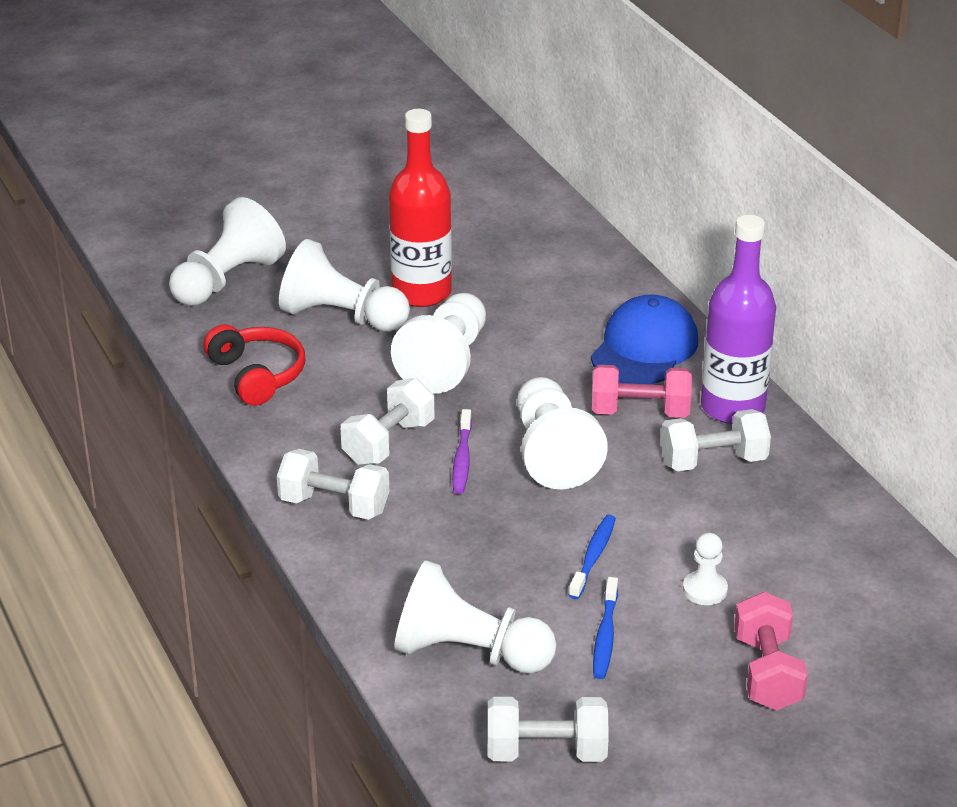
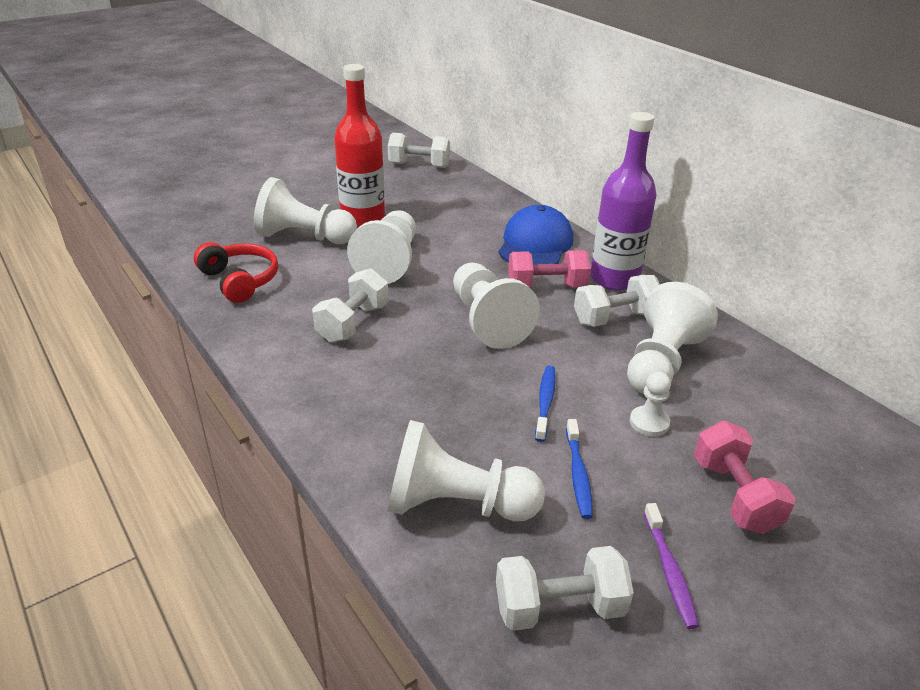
camera: 10 degrees left, 0 degrees up
white pawn [169,197,286,306] -> white pawn moved to [627,282,718,394]
white dumbbell [277,449,389,520] -> white dumbbell moved to [388,133,450,168]
purple toothbrush [452,409,472,494] -> purple toothbrush moved to [644,503,699,629]

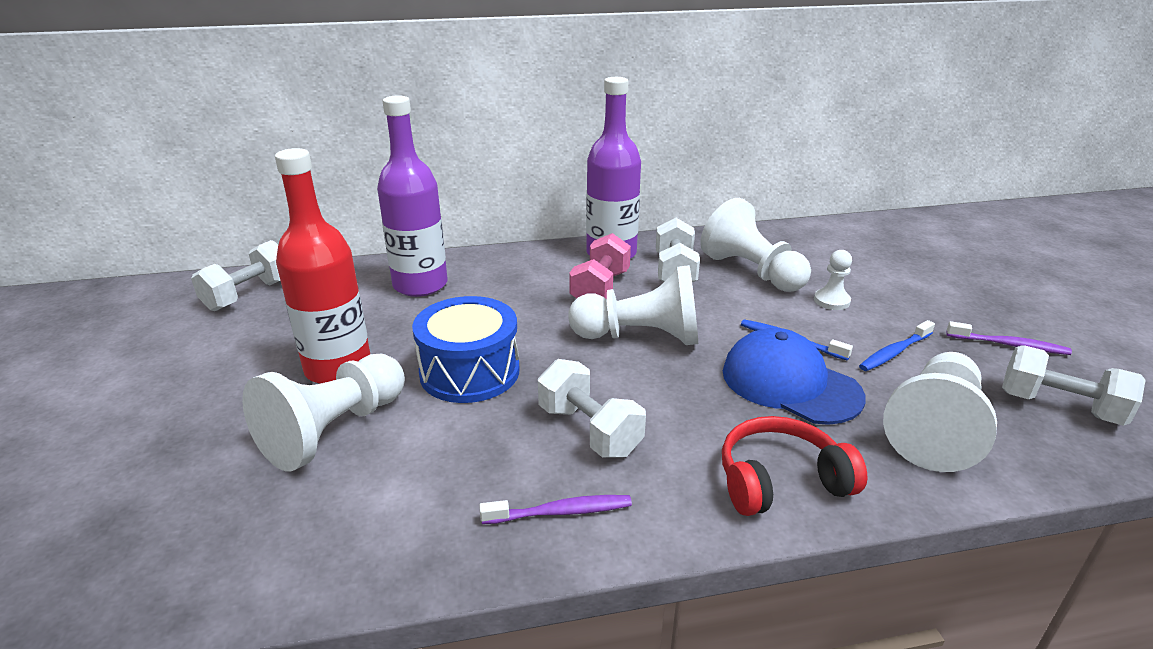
camera: 65 degrees left, 5 degrees down
red headphones [194,242,278,303] -> red headphones moved to [722,416,867,516]
white pawn [347,210,416,284] -> blue drum [412,296,519,403]
white dumbbell [496,546,634,631] -> white dumbbell turned 75 degrees counterclockwise [1002,345,1146,426]
blue cap [498,205,573,264] -> blue cap moved to [723,328,865,425]
blue toothbrush [566,419,593,519] -> blue toothbrush turned 120 degrees clockwise [859,320,935,371]
pink dumbbell [694,421,796,534] -> none
none -> purple bottle [377,96,448,297]
none -> purple toothbrush [479,495,632,524]

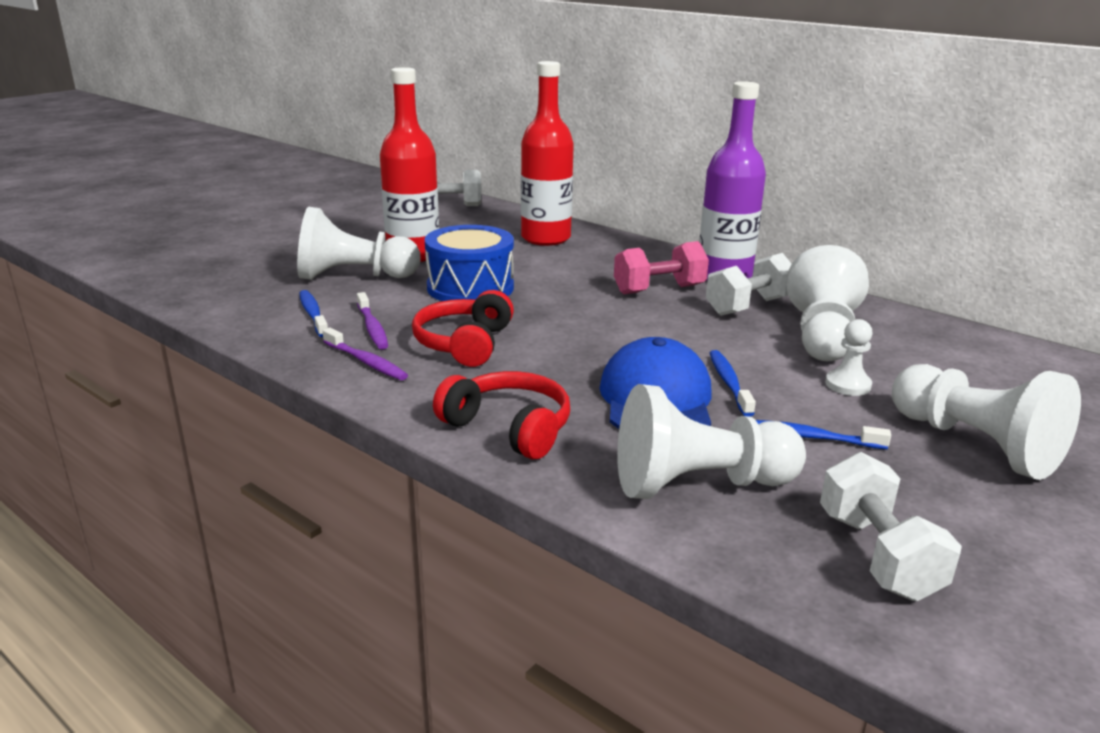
camera: 50 degrees right, 5 degrees down
purple bottle [377,96,448,297] -> red bottle [521,61,574,246]
white dumbbell [538,359,646,457] -> red headphones [412,290,514,367]
white pawn [568,265,698,345] -> white pawn moved to [892,364,1081,480]
purple toothbrush [946,321,1072,355] -> purple toothbrush moved to [357,292,388,350]
none -> blue toothbrush [299,290,328,337]

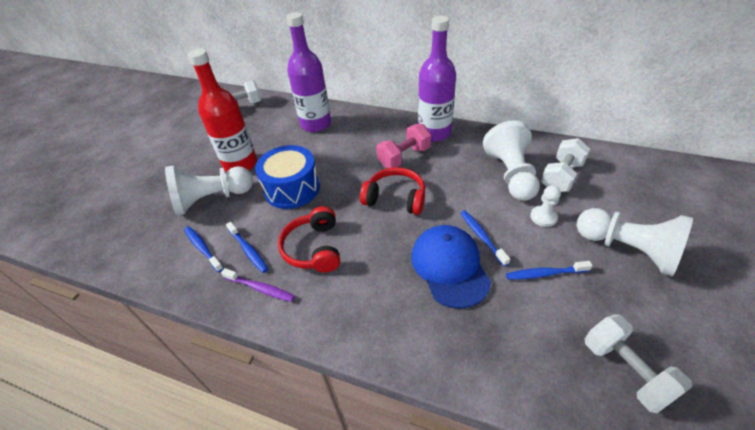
camera: 15 degrees left, 20 degrees up
purple toothbrush [357,292,388,350] -> blue toothbrush [226,222,268,273]
red headphones [433,371,570,459] -> red headphones moved to [360,167,425,215]
red bottle [521,61,574,246] -> purple bottle [286,12,331,132]
white pawn [617,384,806,499] -> none
white dumbbell [706,253,792,316] -> white dumbbell moved to [541,138,590,192]

